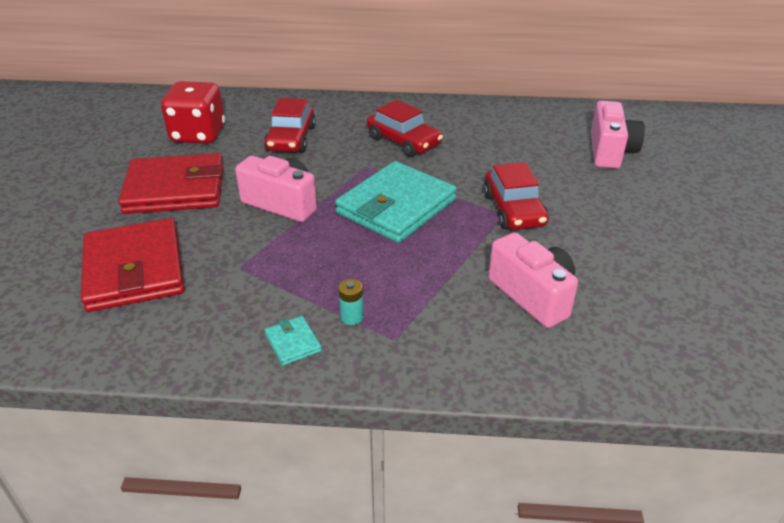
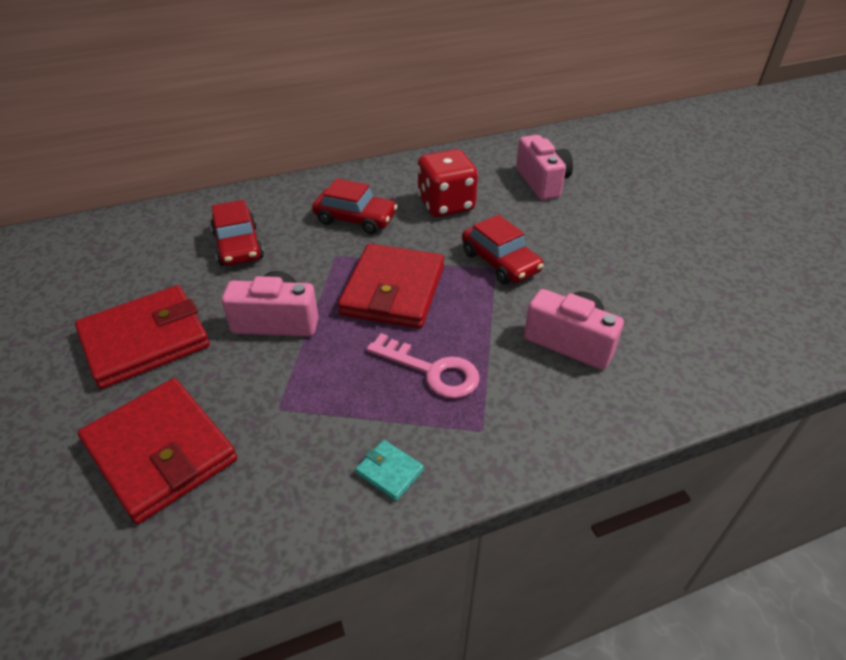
camera: 25 degrees left, 5 degrees up
red dice [161,81,225,144] -> red dice moved to [417,149,478,217]
turquoise wallet [335,161,457,243] -> red wallet [338,244,444,329]
turquoise battery [338,279,364,325] -> none
none -> pink key [367,333,480,399]

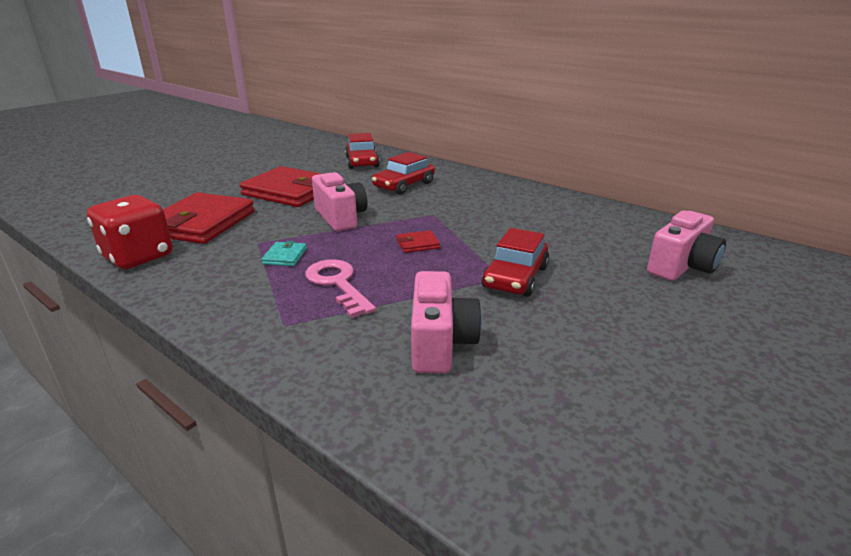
camera: 60 degrees right, 15 degrees down
red car [312,178,397,234] -> red car moved to [345,133,380,169]
red wallet [338,244,444,329] -> red wallet [396,230,440,253], size x0.41
turquoise wallet [355,440,424,501] -> turquoise wallet moved to [261,241,307,266]
pink key [367,333,480,399] -> pink key turned 150 degrees clockwise [305,259,376,318]
red dice [417,149,478,217] -> red dice moved to [87,195,173,269]

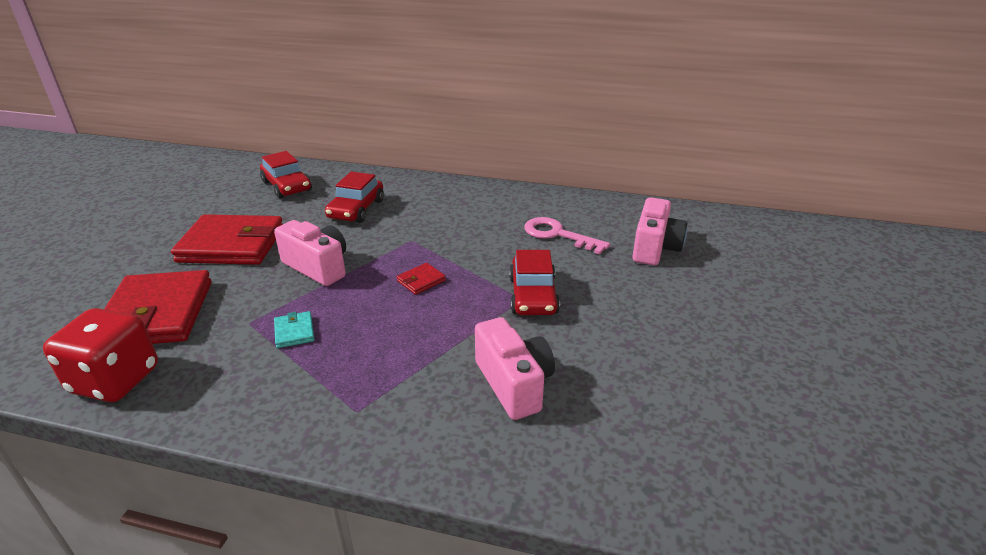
camera: 25 degrees left, 5 degrees up
pink key [305,259,376,318] -> pink key moved to [524,217,610,254]

